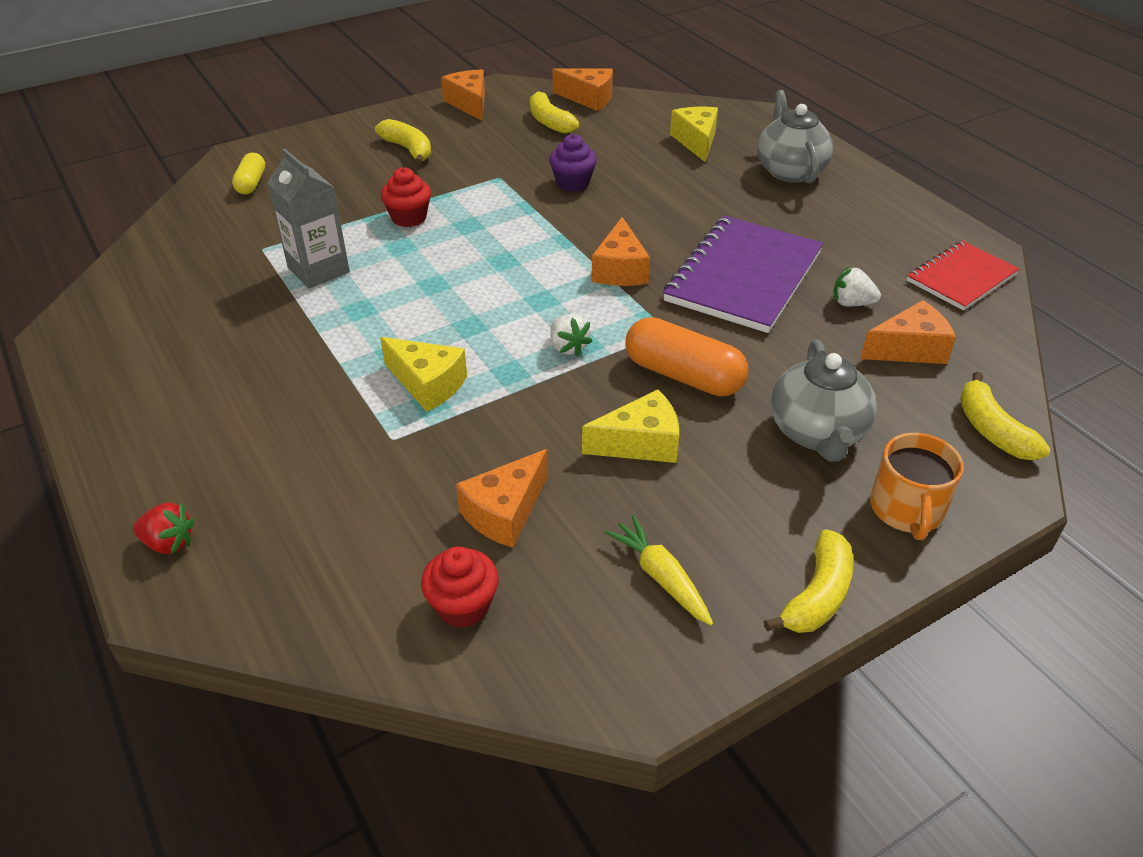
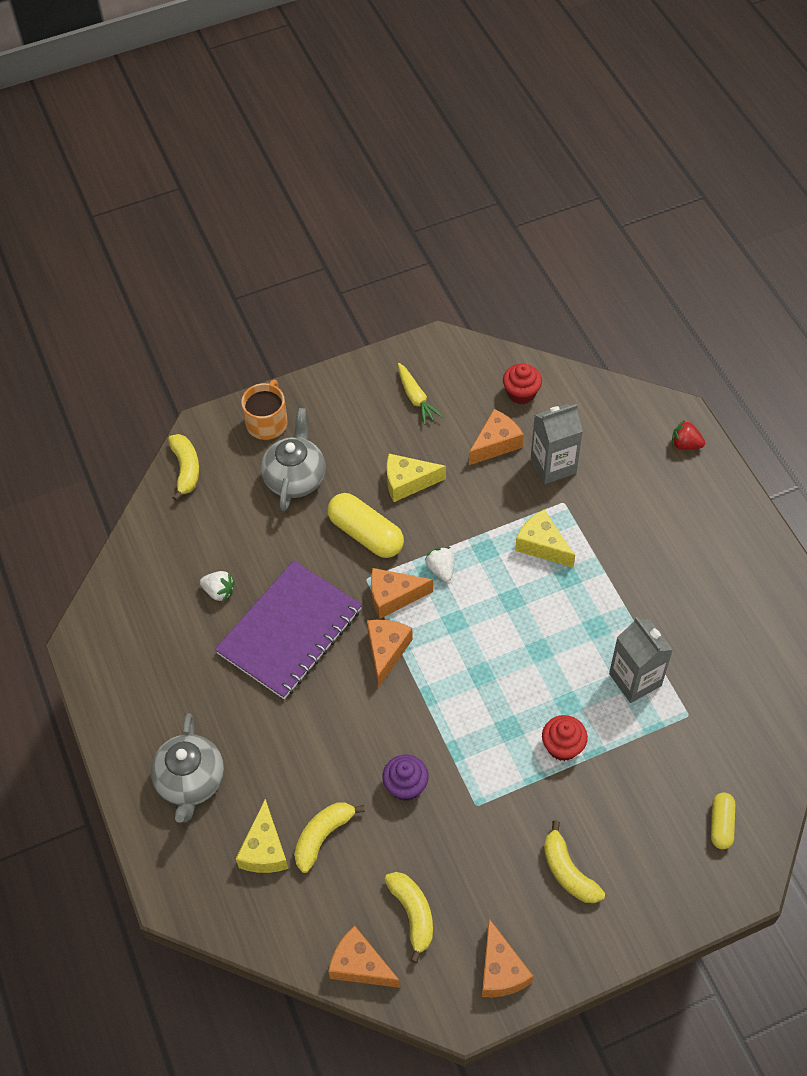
camera: 170 degrees left, 15 degrees up
orange capsule [625,317,748,397] -> yellow capsule [328,493,404,558]
yellow banana [764,529,853,633] -> yellow banana moved to [294,803,365,873]
orange cheese [860,300,956,364] -> orange cheese moved to [371,568,433,619]
red notebook [907,241,1019,310] -> none
none -> grey carton [531,404,583,484]

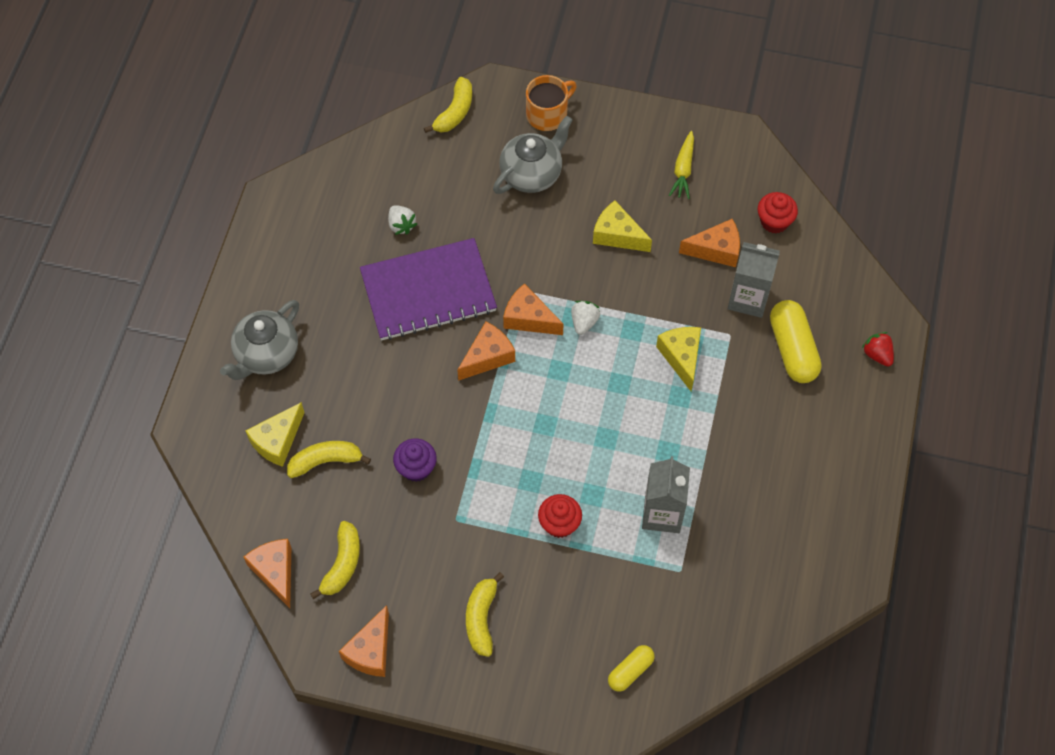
camera: 35 degrees right, 5 degrees up
yellow capsule [328,493,404,558] -> yellow capsule moved to [770,300,822,383]

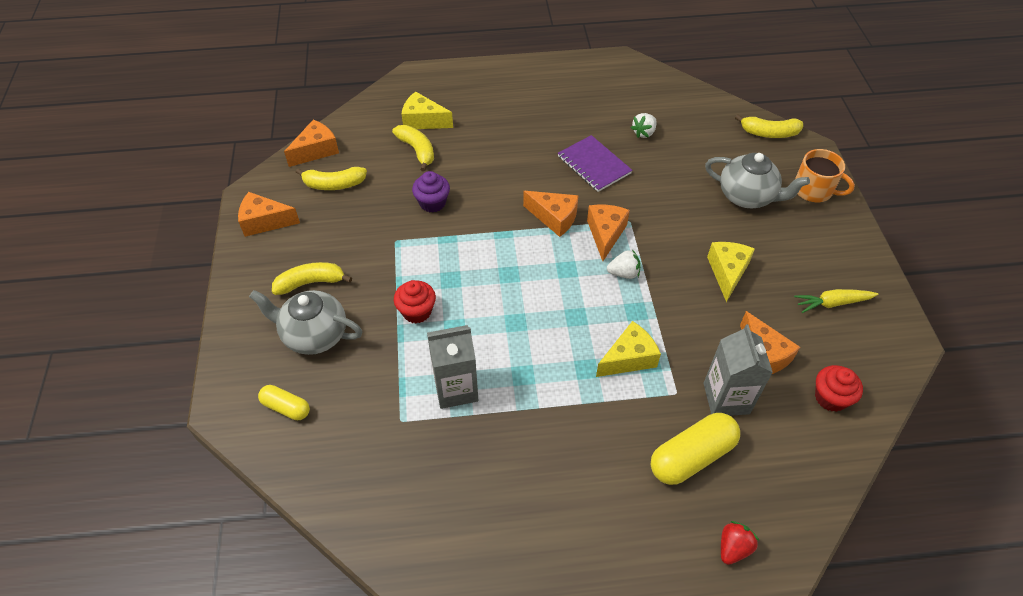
camera: 70 degrees right, 10 degrees down
grey teapot [220,300,299,380] -> grey teapot moved to [249,290,362,355]
purple notebook [360,238,497,340] -> purple notebook [558,135,633,192], size x0.61

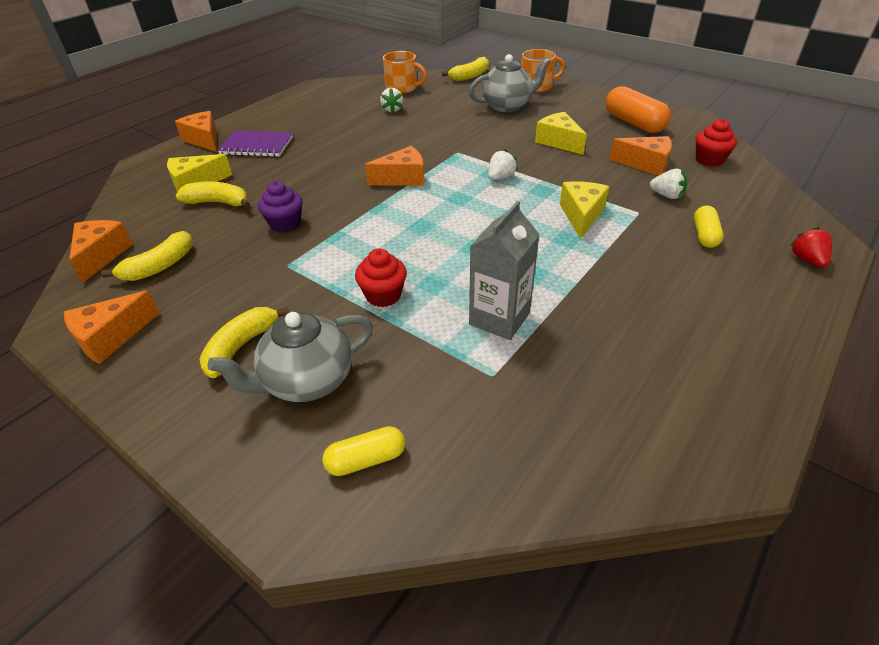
camera: 45 degrees left, 10 degrees down
purple notebook [558,135,633,192] -> purple notebook moved to [217,130,293,157]
orange cheese [587,205,630,261] -> orange cheese moved to [175,111,217,152]
yellow capsule [650,413,740,485] -> yellow capsule [694,206,723,248], size x0.58
grey carton [703,324,773,416] -> white strawberry [650,169,687,199]
yellow carrot [794,289,878,313] -> orange capsule [606,86,671,133]
none -> orange mug [383,51,427,94]

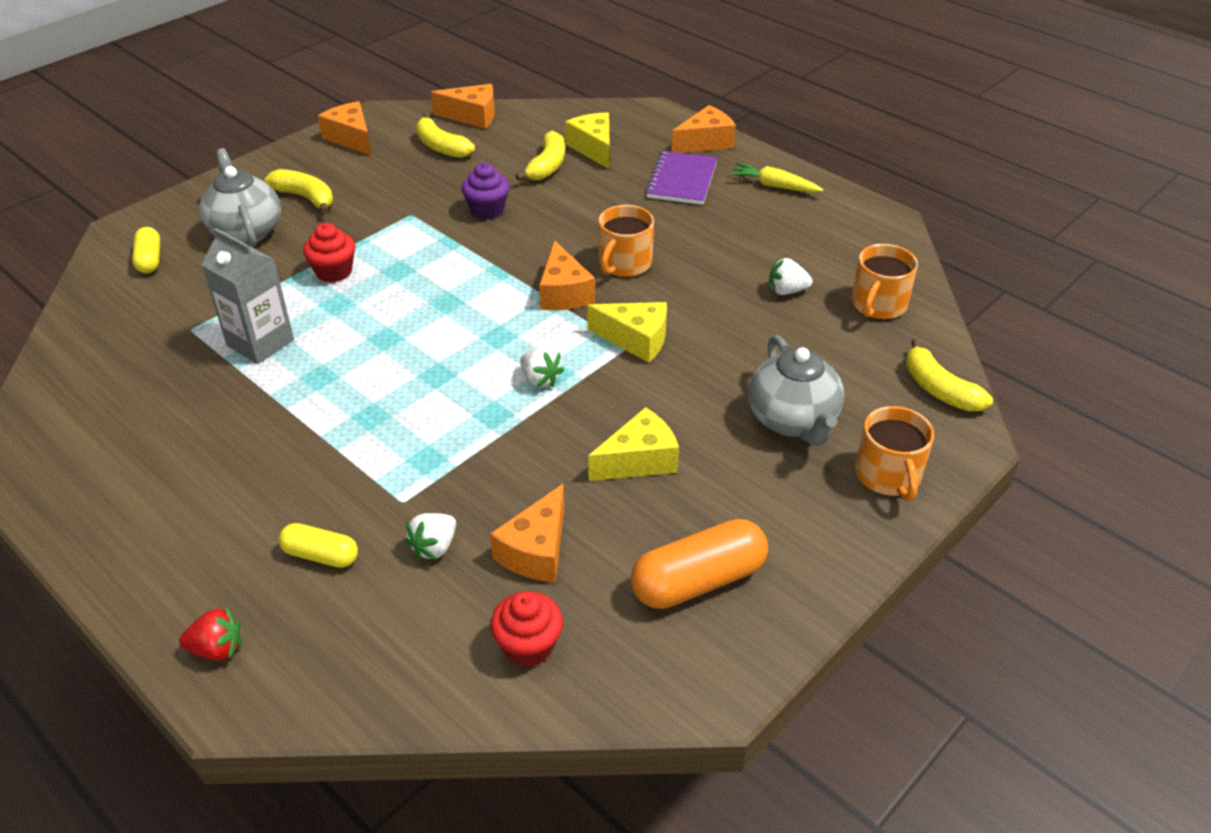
camera: 95 degrees right, 0 degrees up
yellow cheese [560,181,610,239] -> yellow cheese moved to [587,302,667,362]
none -> orange mug [598,205,654,277]
none -> yellow carrot [729,162,823,193]

